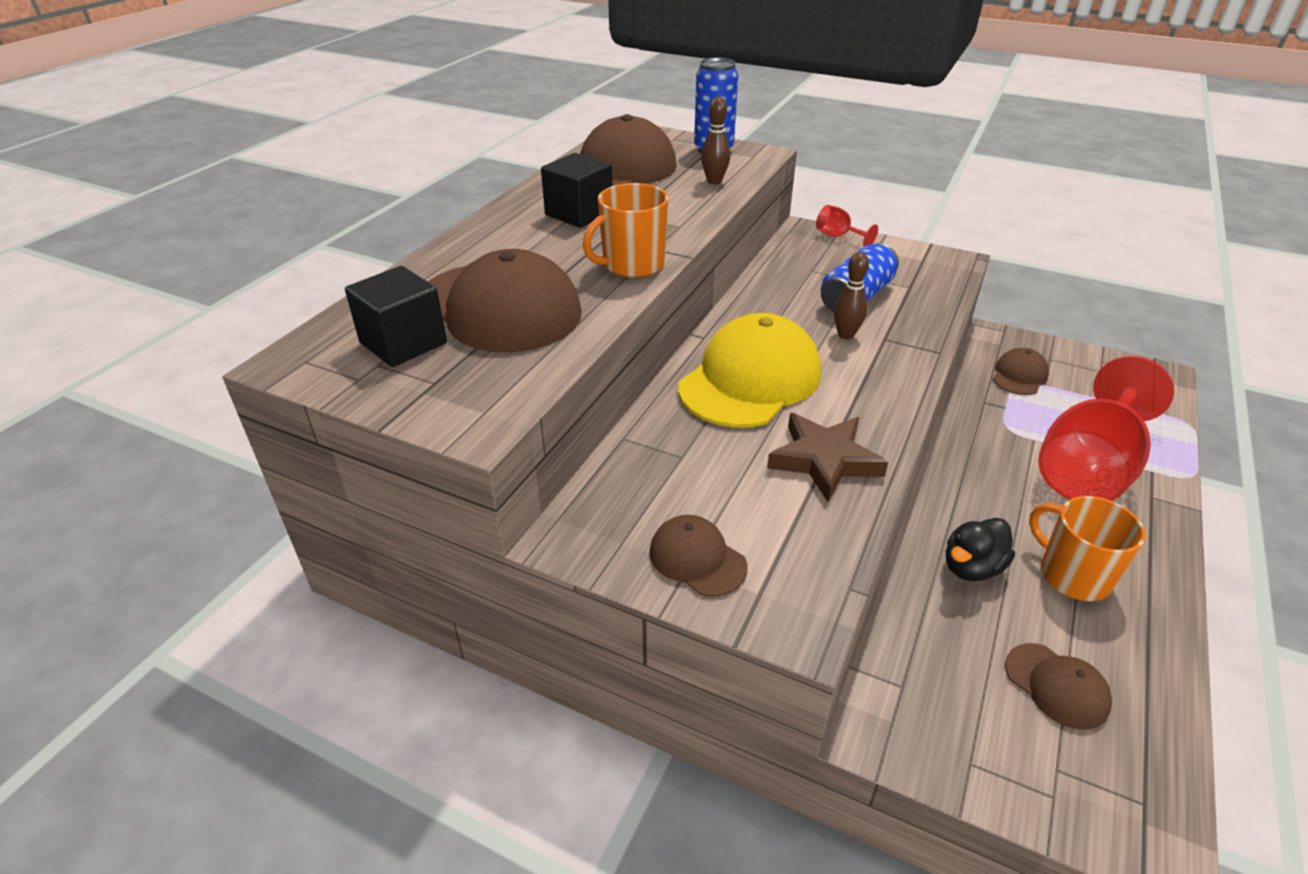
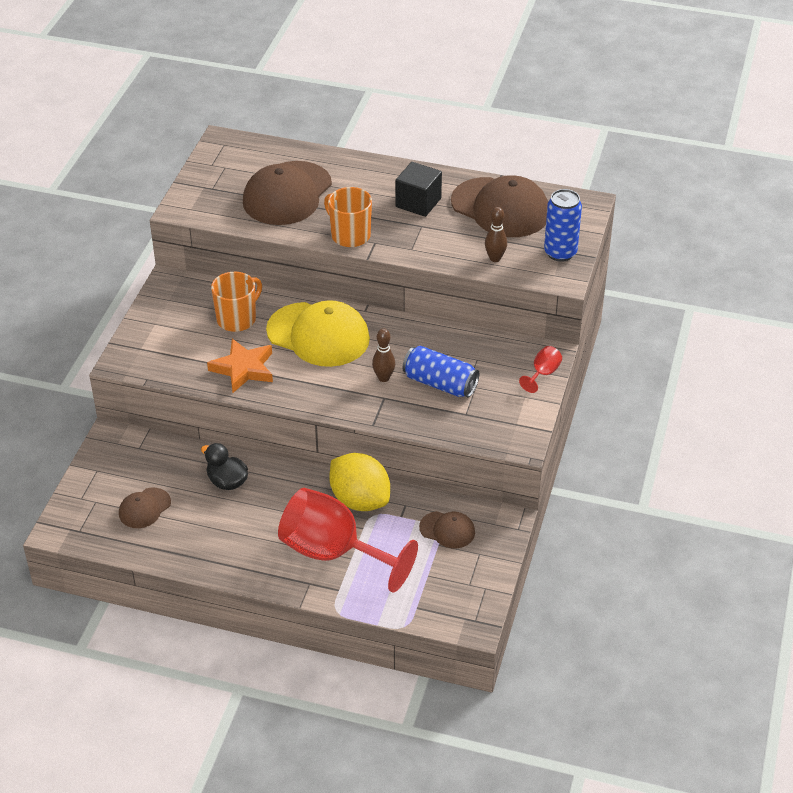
camera: 80 degrees right, 5 degrees up
black cube [345,266,447,367] -> none
brown cap [649,515,748,597] -> none
brown star [767,413,888,502] -> orange star [207,339,273,393]
orange mug [1029,496,1146,601] -> orange mug moved to [211,272,262,332]
none -> yellow lemon [329,453,390,511]

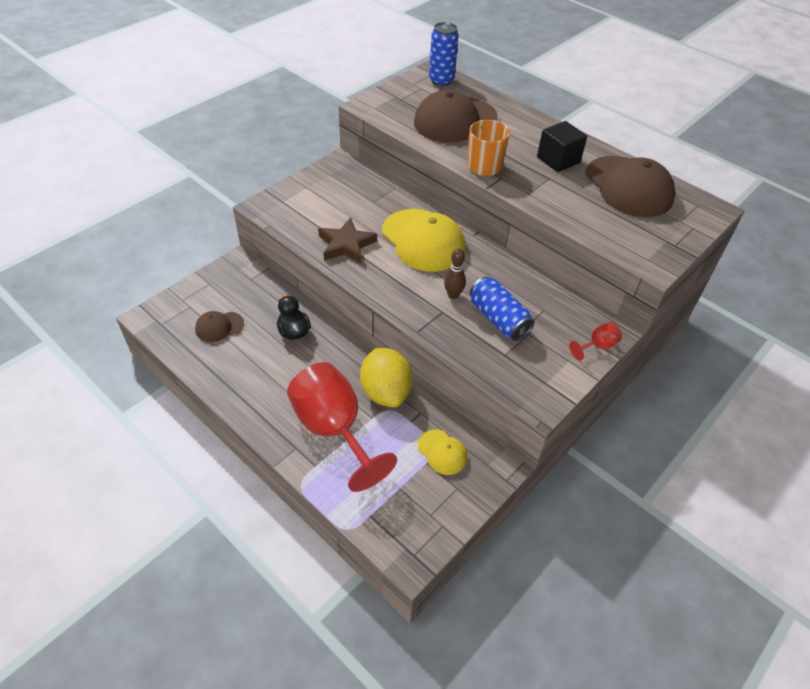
camera: 25 degrees right, 5 degrees up
orange star [207,339,273,393] -> brown star [318,217,377,264]
orange mug [211,272,262,332] -> none
brown cap [419,511,475,548] -> yellow cap [418,429,468,475]
brown bowling pin [485,207,507,262] -> none
blue can [544,189,582,262] -> blue can moved to [429,22,459,86]

